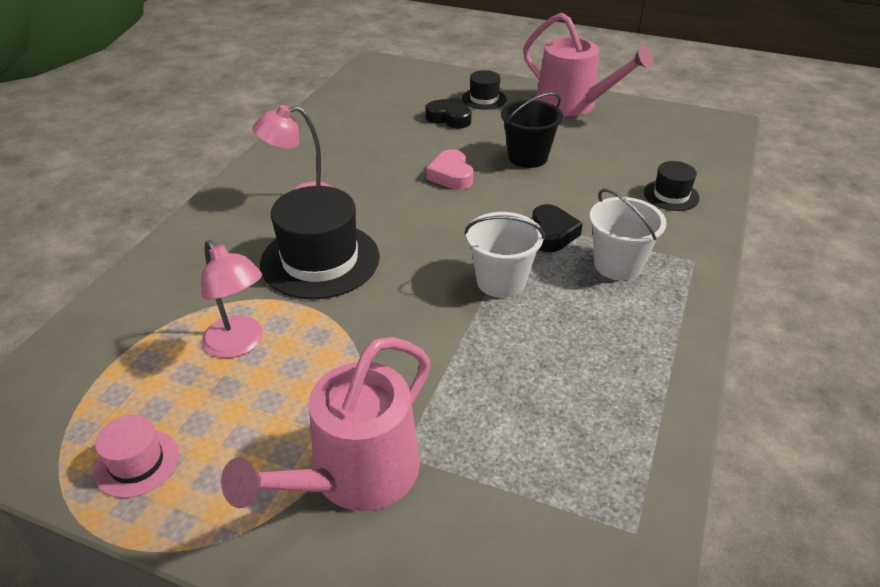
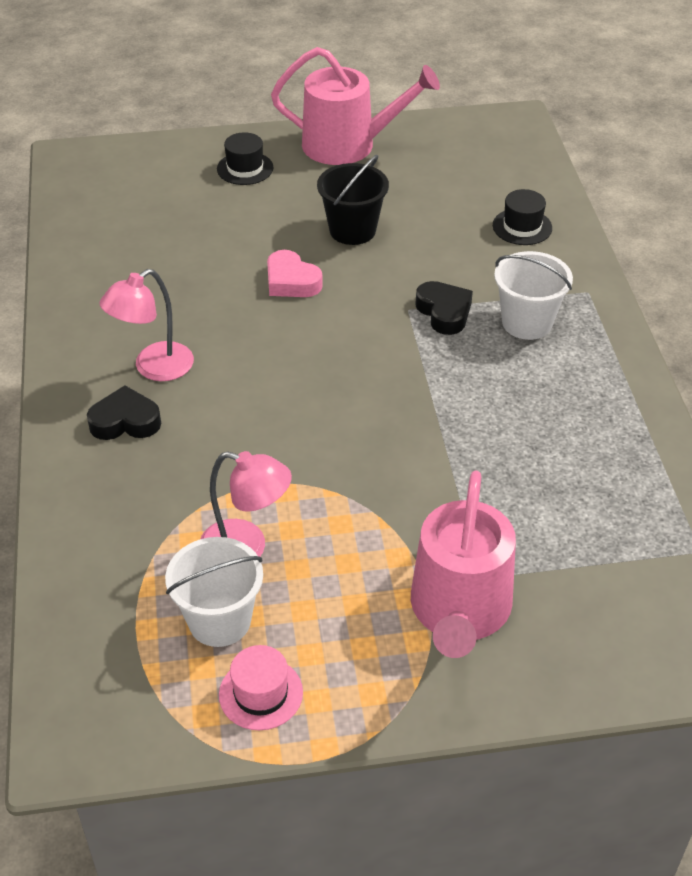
camera: 30 degrees left, 5 degrees up
black hat [260,186,380,299] -> none
black heart [425,97,472,129] -> black heart moved to [87,385,161,440]
white bucket [464,212,545,298] -> white bucket moved to [165,537,263,647]

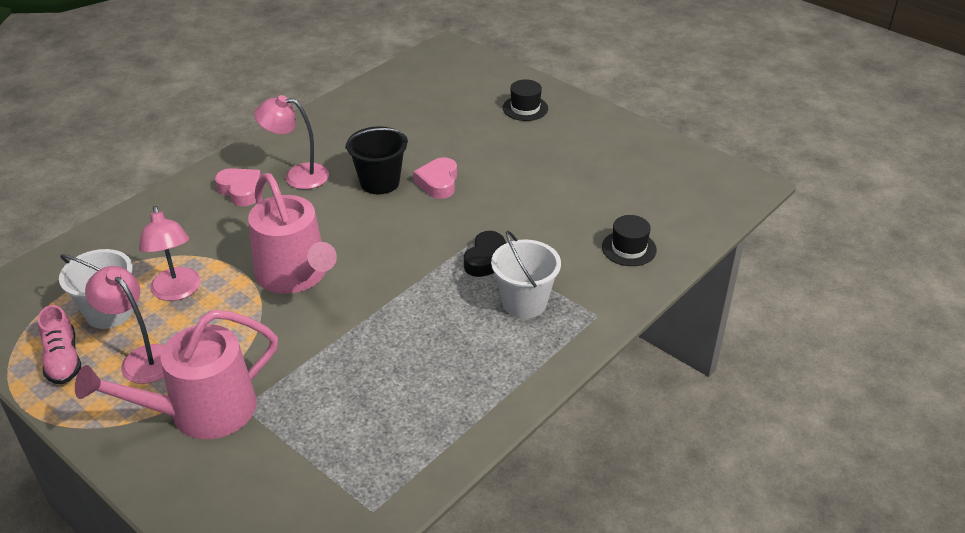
camera: 50 degrees right, 5 degrees down
black heart [87,385,161,440] -> pink heart [215,168,261,206]
pink hat [219,645,303,730] -> pink shoe [38,305,81,384]
pink watering can [271,47,440,165] -> pink watering can moved to [248,173,337,294]
black bucket [317,155,389,245] -> black bucket moved to [345,126,408,194]
none -> pink lamp [85,266,164,384]

